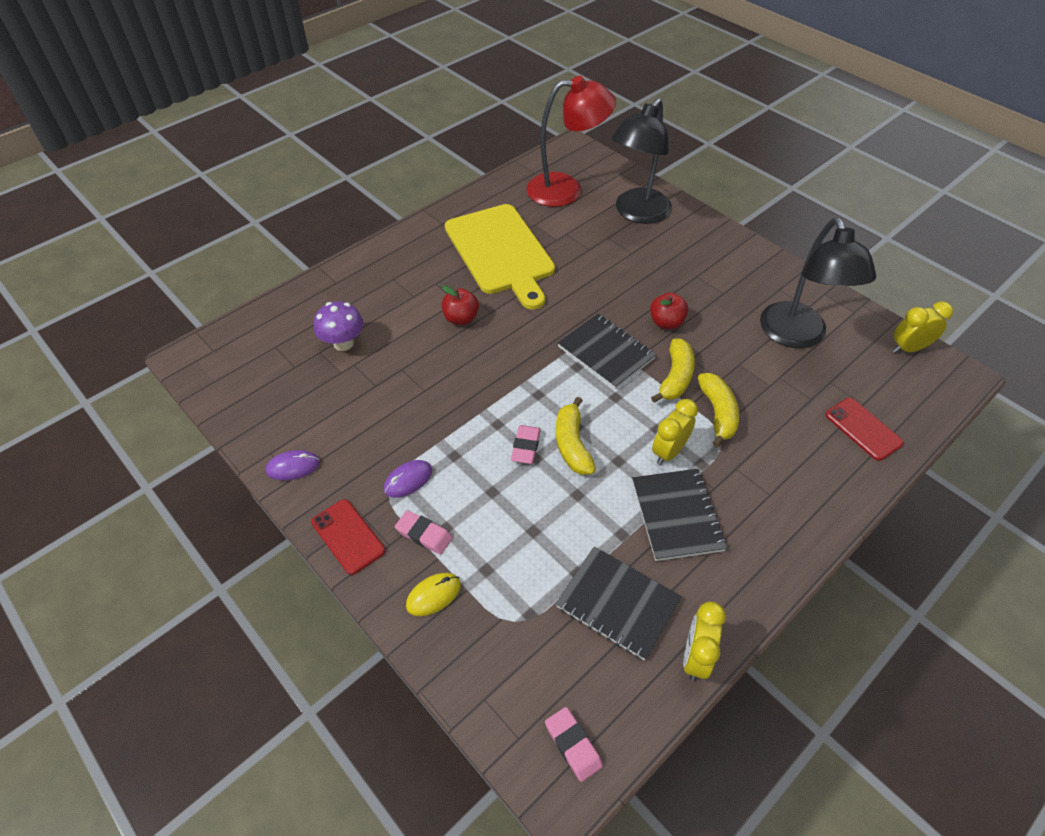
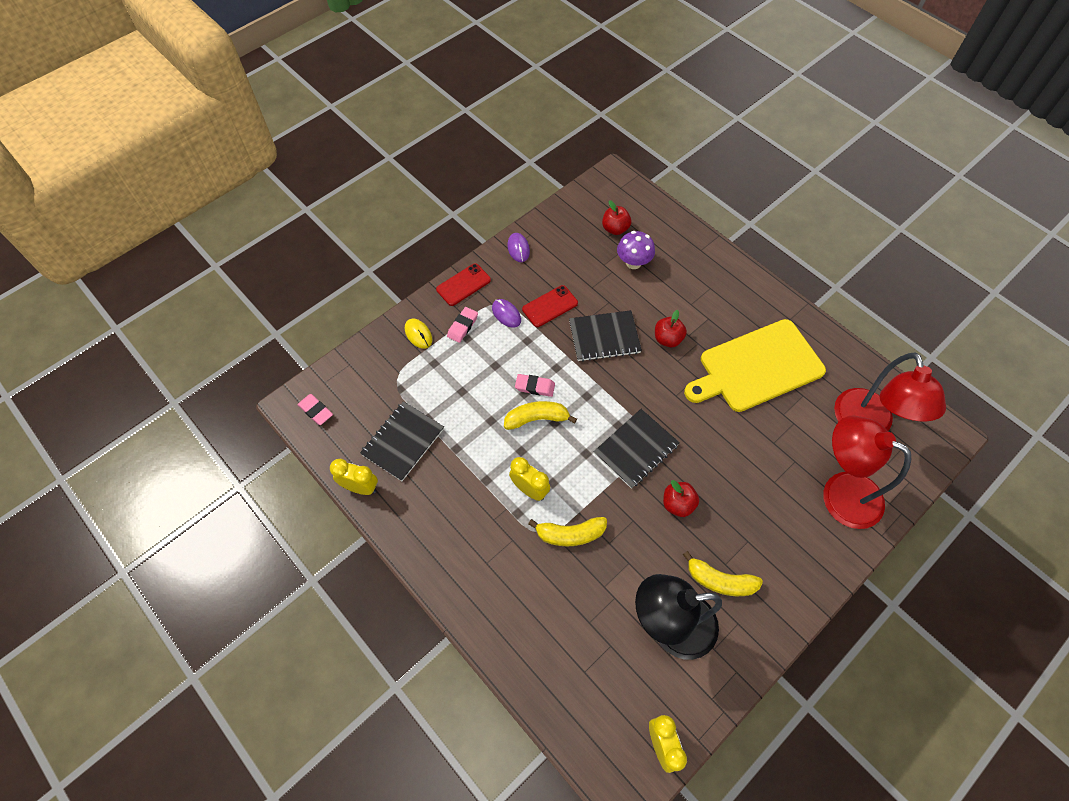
camera: 90 degrees right, 10 degrees up
pink eraser [545,707,603,782] -> pink eraser turned 75 degrees clockwise [298,394,333,425]
black lamp [612,98,672,224] -> red lamp [823,415,911,529]
black notebook [632,469,727,561] -> black notebook moved to [569,310,642,362]
yellow banana [651,338,695,403] -> yellow banana moved to [683,551,763,596]
red phone [825,398,904,461] -> red phone moved to [522,285,578,327]
none -> red apple [602,200,631,235]

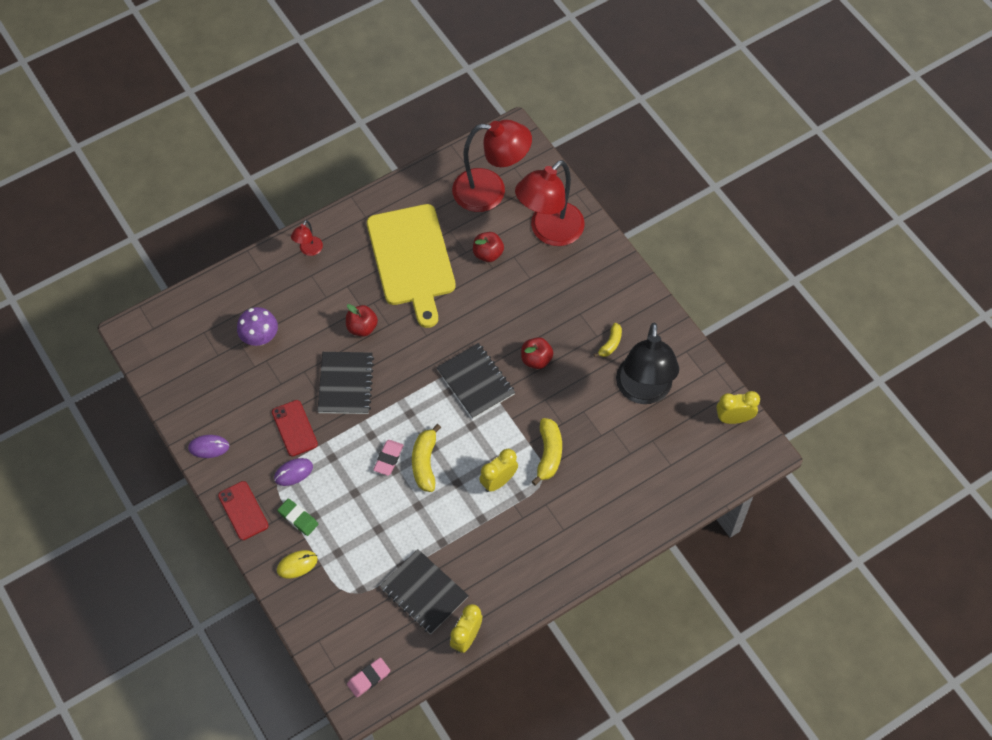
camera: 80 degrees left, 0 degrees up
pink eraser [447,307,478,343] -> green eraser [277,498,318,536]
red apple [602,200,631,235] -> red apple moved to [473,232,504,262]
yellow banana [683,551,763,596] -> yellow banana [594,323,622,357], size x0.63
none -> red lamp [291,220,323,256]

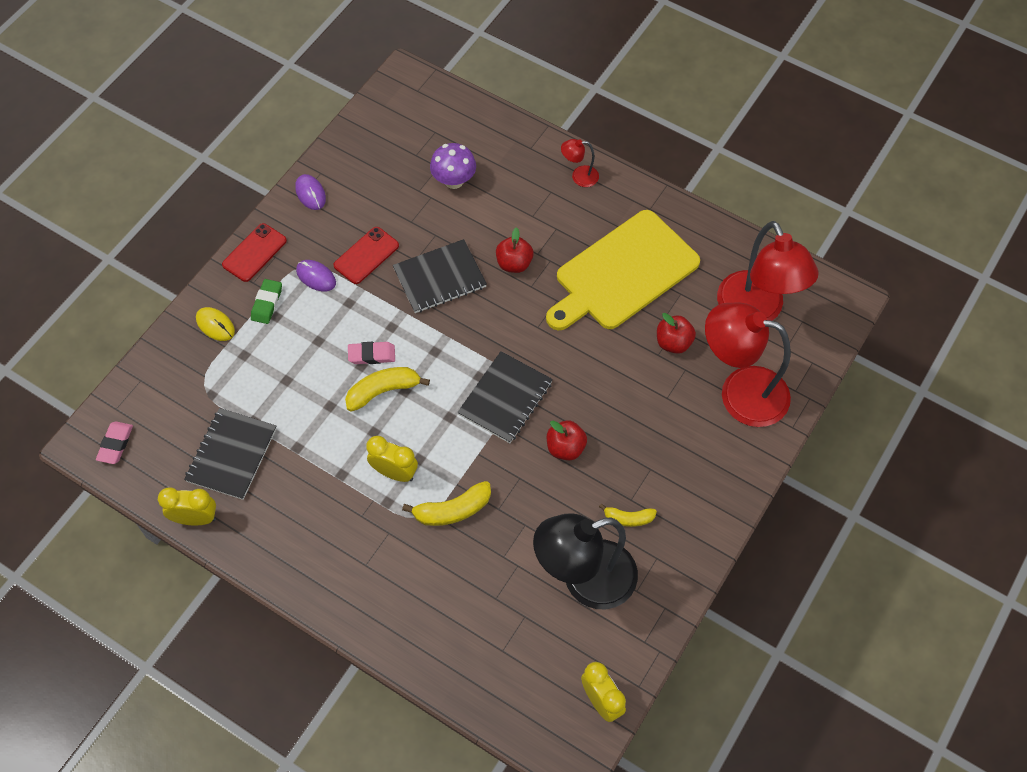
camera: 65 degrees right, 0 degrees up
pink eraser [347,658,390,698] -> pink eraser turned 75 degrees clockwise [96,421,133,464]

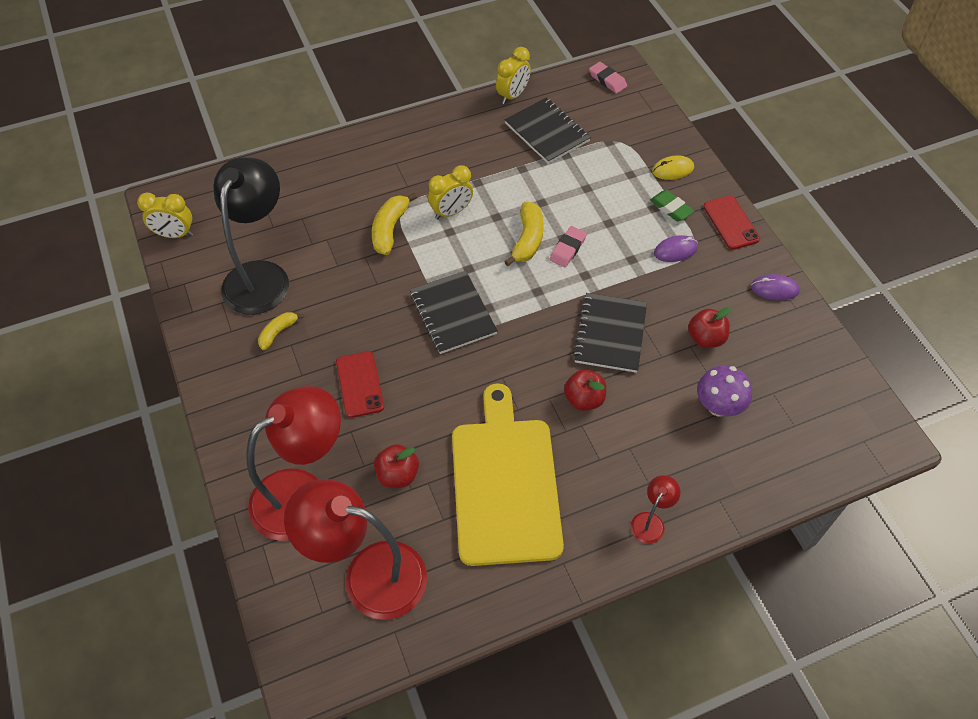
camera: 125 degrees right, 5 degrees down
red phone [333,227,399,284] -> red phone moved to [336,351,384,418]
red apple [547,420,587,460] -> red apple moved to [688,307,731,348]

